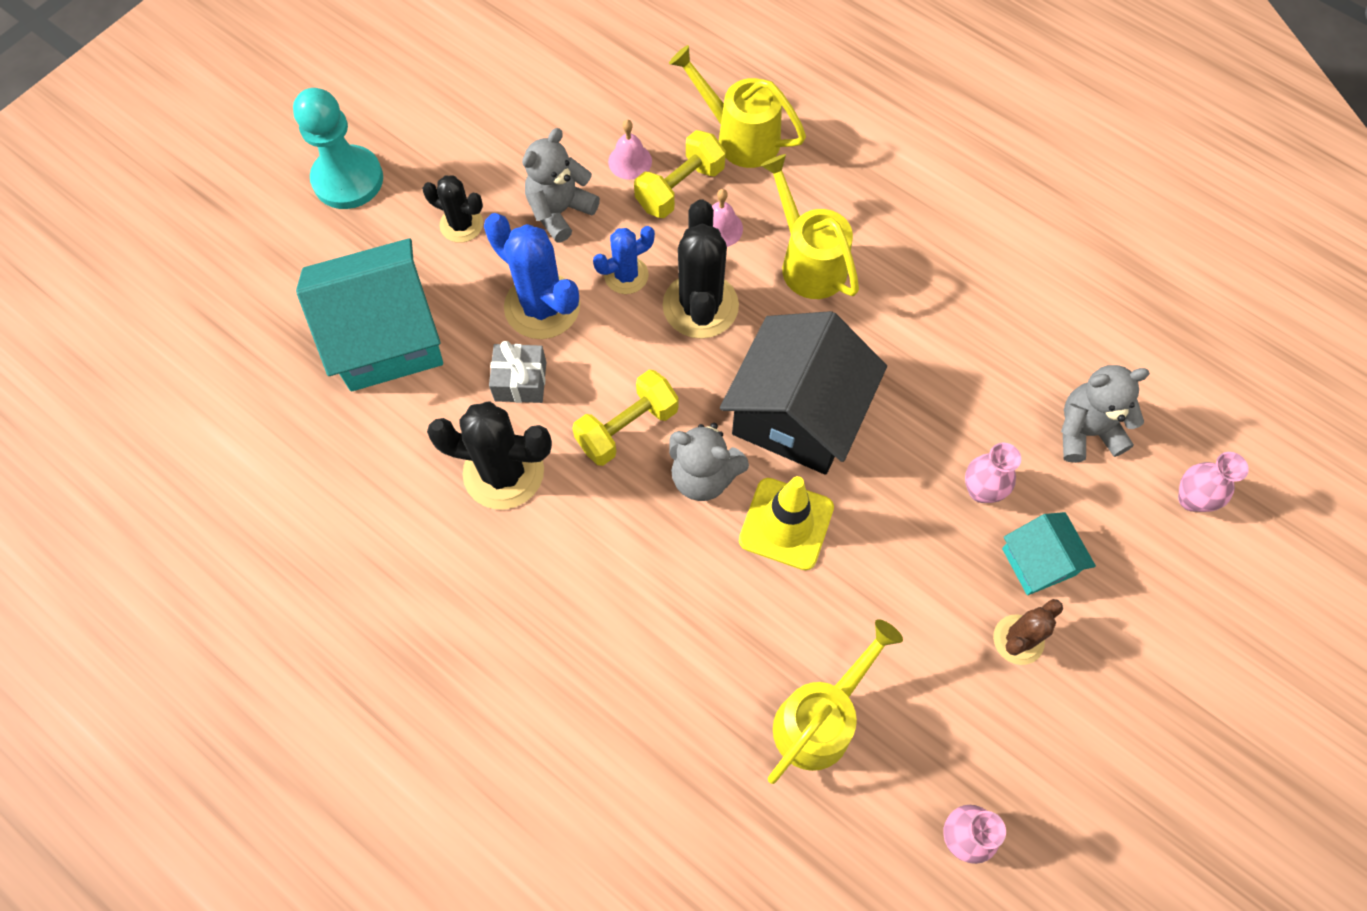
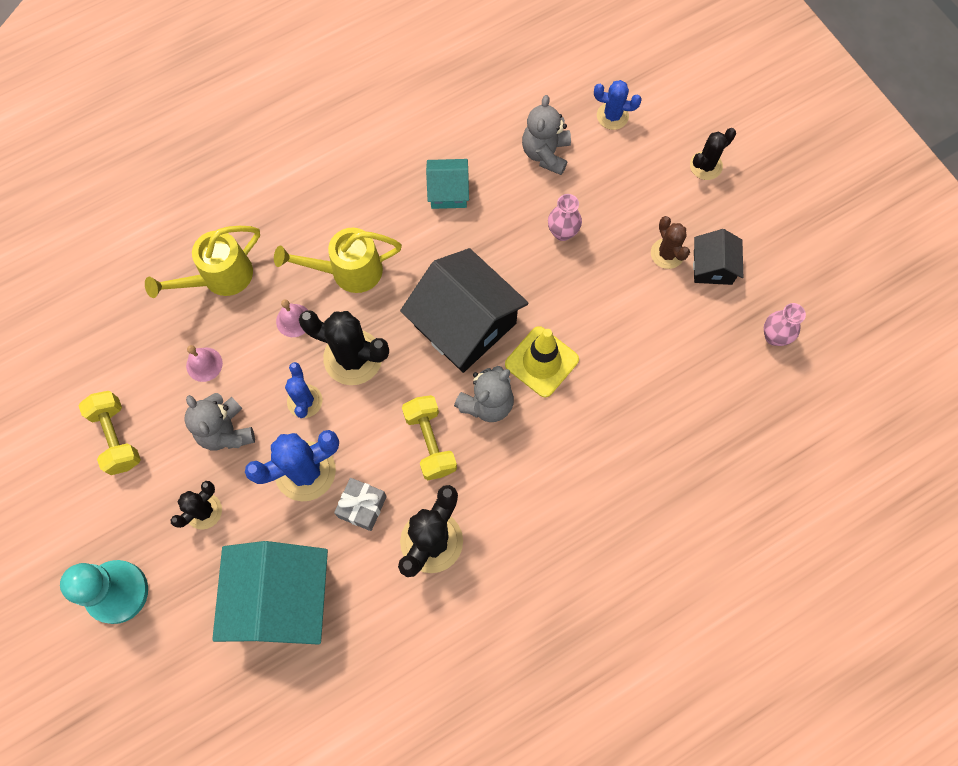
camera: 70 degrees left, 5 degrees up
yellow dumbbell [634,130,726,218] -> yellow dumbbell moved to [79,391,141,475]
yellow watering can [768,619,903,784] -> none
turquoise house [1002,512,1096,595] -> turquoise house moved to [426,159,469,209]
pink vase [1178,452,1249,512] -> blue cactus [594,80,642,130]
none -> black cactus [690,128,736,180]
none -> black house [693,229,743,285]

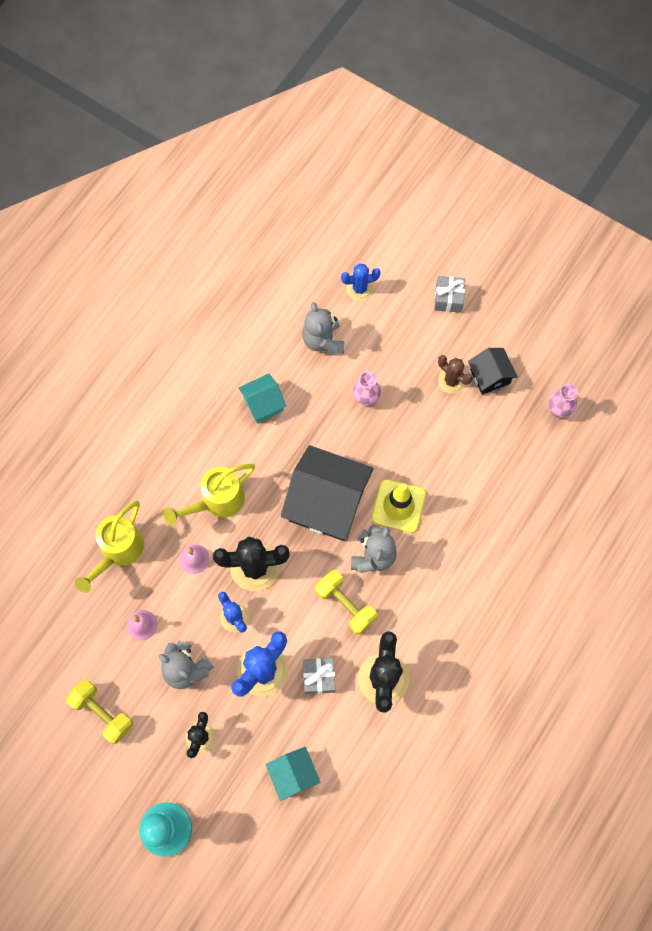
camera: 25 degrees left, 0 degrees up
turquoise house [212,541,328,645] -> turquoise house [266,747,321,801], size x0.52
black cactus [690,128,736,180] -> grey gift [434,276,465,313]

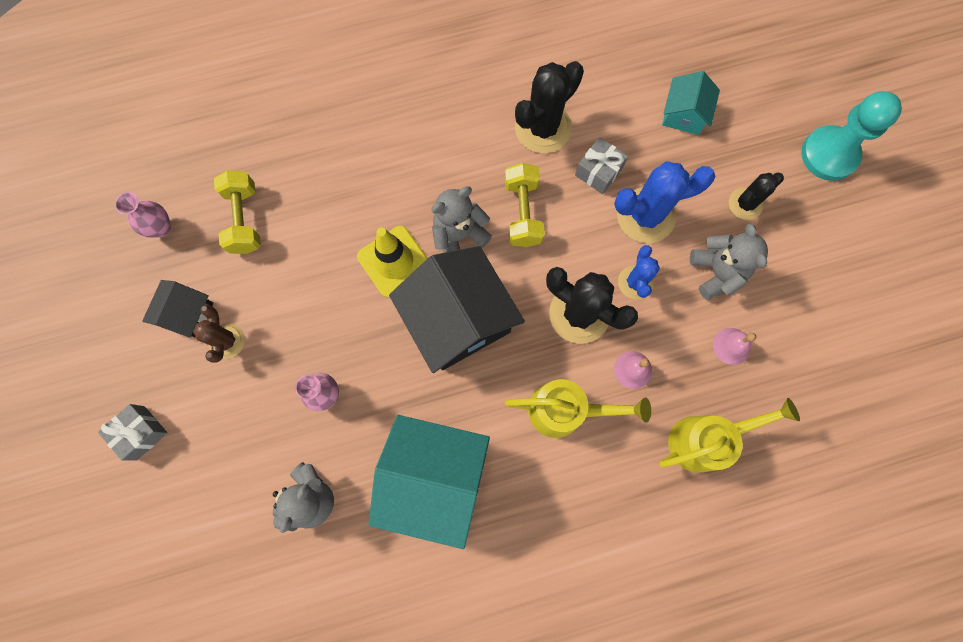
camera: 140 degrees left, 5 degrees up
yellow dumbbell [66,680,134,744] -> yellow dumbbell moved to [214,170,261,254]
turquoise house [238,374,286,423] -> turquoise house [368,415,490,549], size x1.93
blue cactus [341,264,381,301] -> none

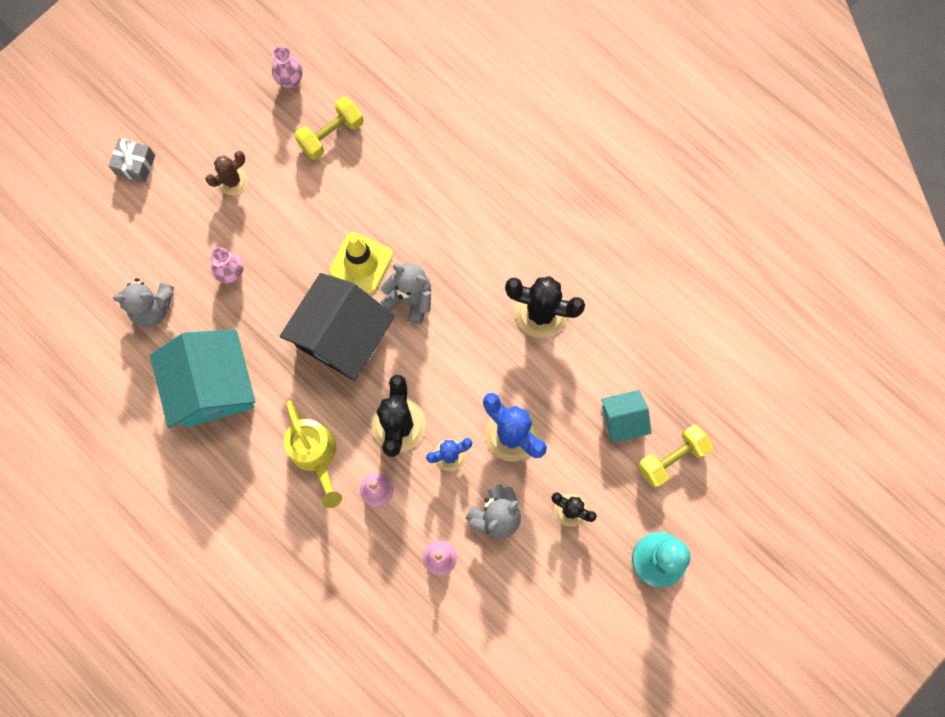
camera: 60 degrees right, 0 degrees up
black house [142,280,213,338] -> none
yellow dumbbell [505,163,545,247] -> yellow dumbbell moved to [638,425,713,488]
grey gift [575,137,628,194] -> none
yellow watering can [659,398,800,473] -> none

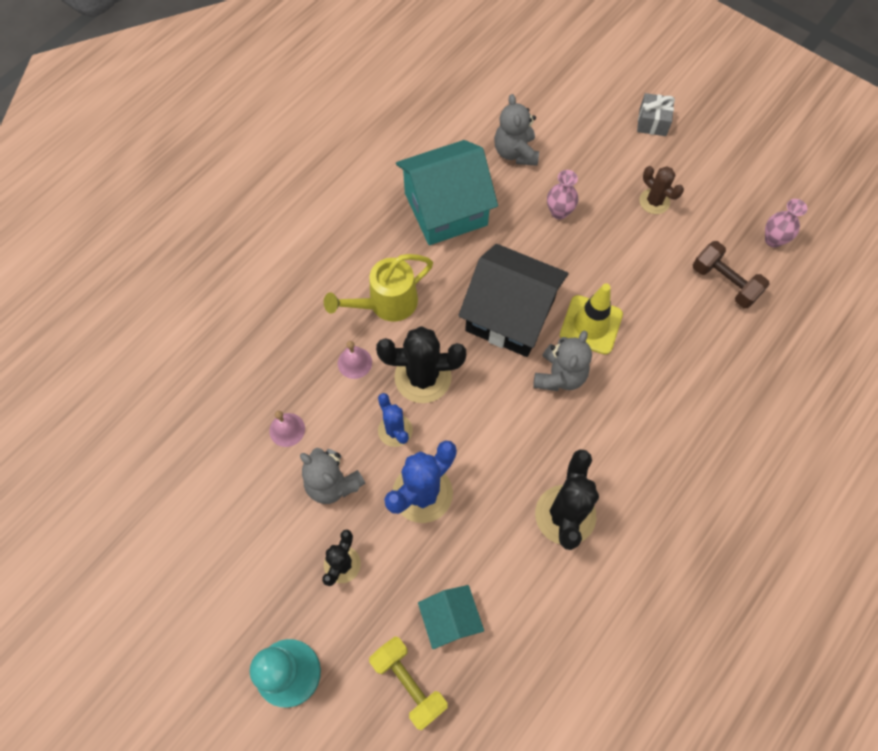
camera: 85 degrees right, 10 degrees down
yellow dumbbell [295,96,364,160] -> brown dumbbell [693,241,770,308]

